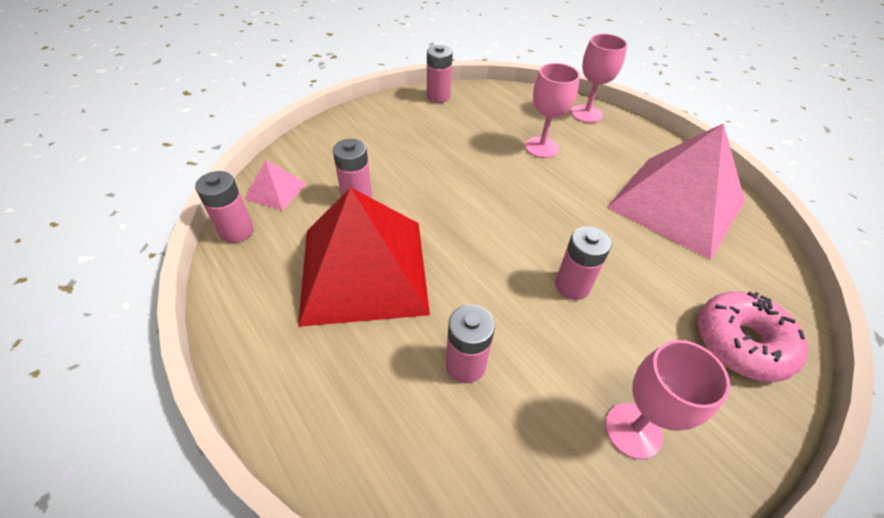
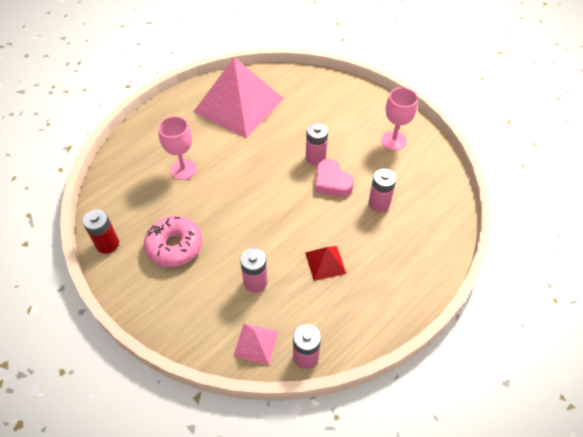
camera: 95 degrees left, 5 degrees up
red pyramid [298,187,430,327] -> red pyramid [305,246,346,281], size x0.42
pink battery [427,45,453,103] -> red battery [83,210,119,254]
pink goblet [571,34,627,123] -> none
pink donut [698,291,809,382] -> pink donut moved to [144,216,202,267]
none -> pink heart [316,159,354,196]

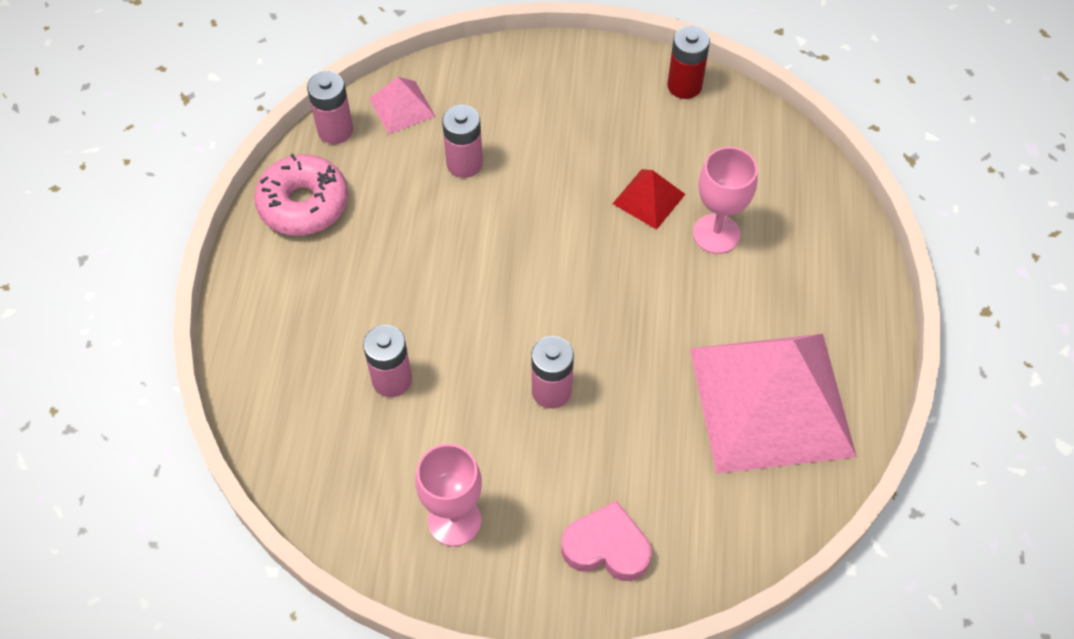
camera: 140 degrees right, 5 degrees up
pink donut [144,216,202,267] -> pink donut moved to [254,154,348,236]
red pyramid [305,246,346,281] -> red pyramid moved to [612,169,686,230]
pink heart [316,159,354,196] -> pink heart moved to [561,500,652,581]

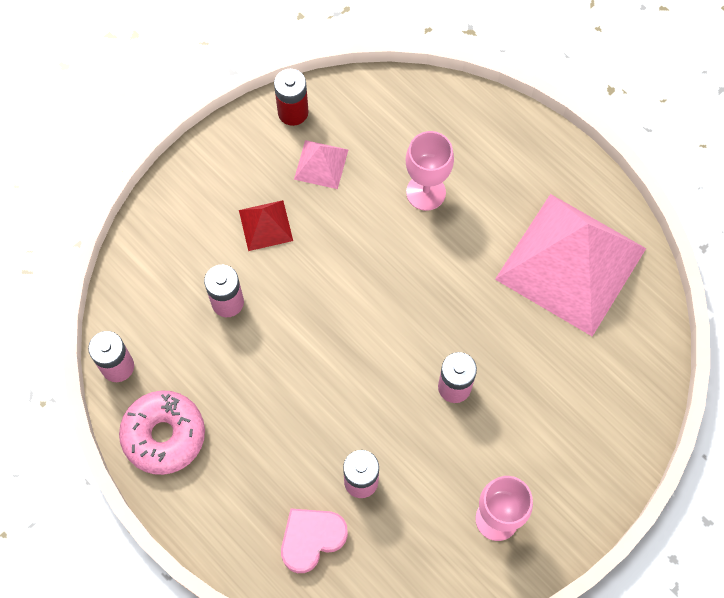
camera: 50 degrees left, 10 degrees up
pink pyramid [369,77,435,134] -> pink pyramid moved to [294,140,348,189]
pink heart [561,500,652,581] -> pink heart moved to [281,509,348,573]
red pyramid [612,169,686,230] -> red pyramid moved to [239,200,293,251]

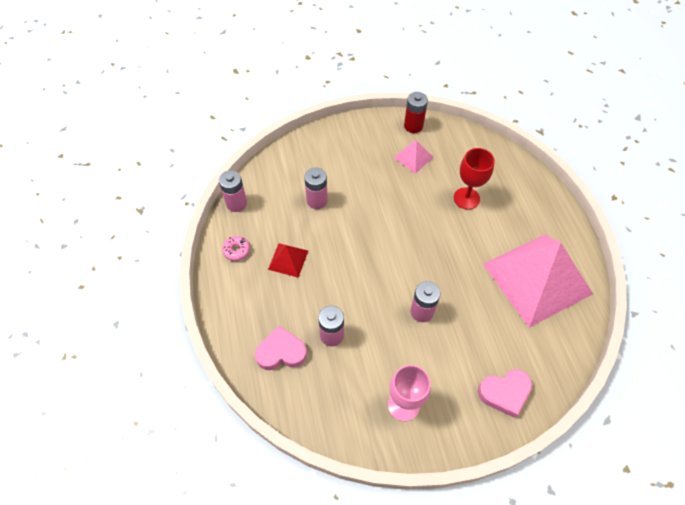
camera: 30 degrees right, 10 degrees down
pink donut [119,390,205,475] -> pink donut [222,236,250,261], size x0.51
red pyramid [239,200,293,251] -> red pyramid moved to [268,243,308,278]
pink goblet [406,131,454,211] -> red goblet [454,148,495,210]
none -> pink heart [478,369,532,418]

